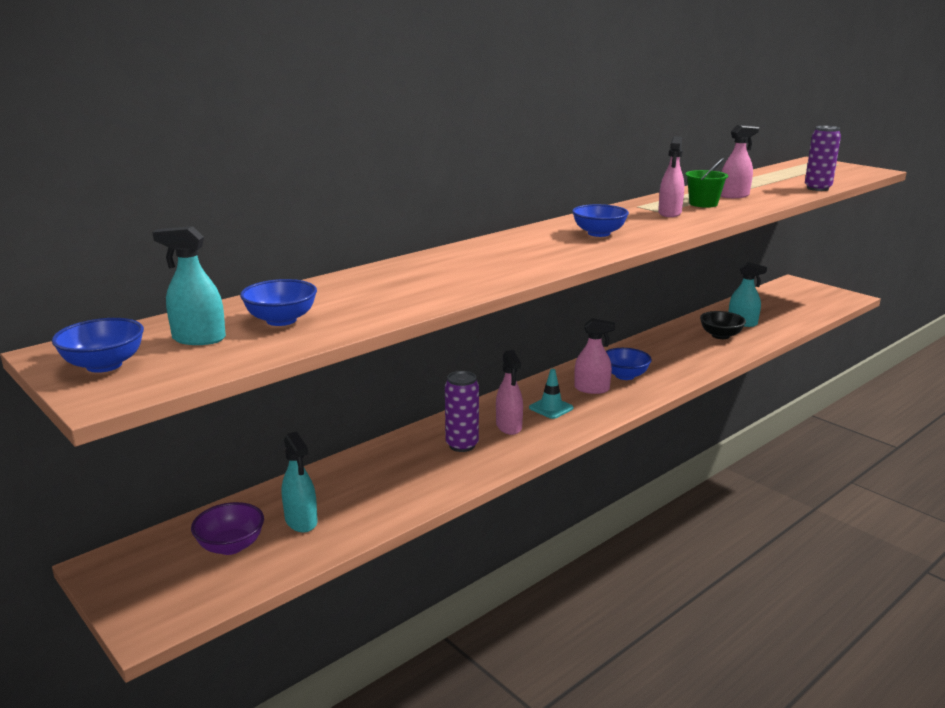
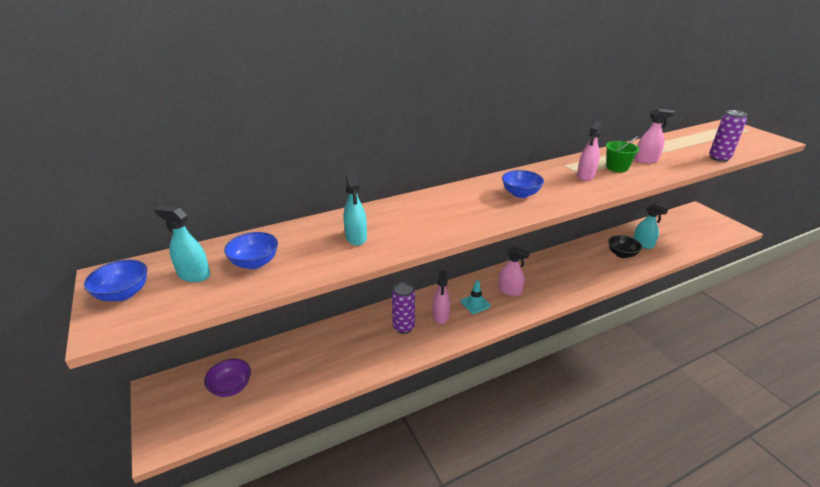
camera: 15 degrees right, 10 degrees up
turquoise spray bottle [282,431,318,532] -> turquoise spray bottle moved to [344,173,367,246]
blue bowl [606,348,652,380] -> none

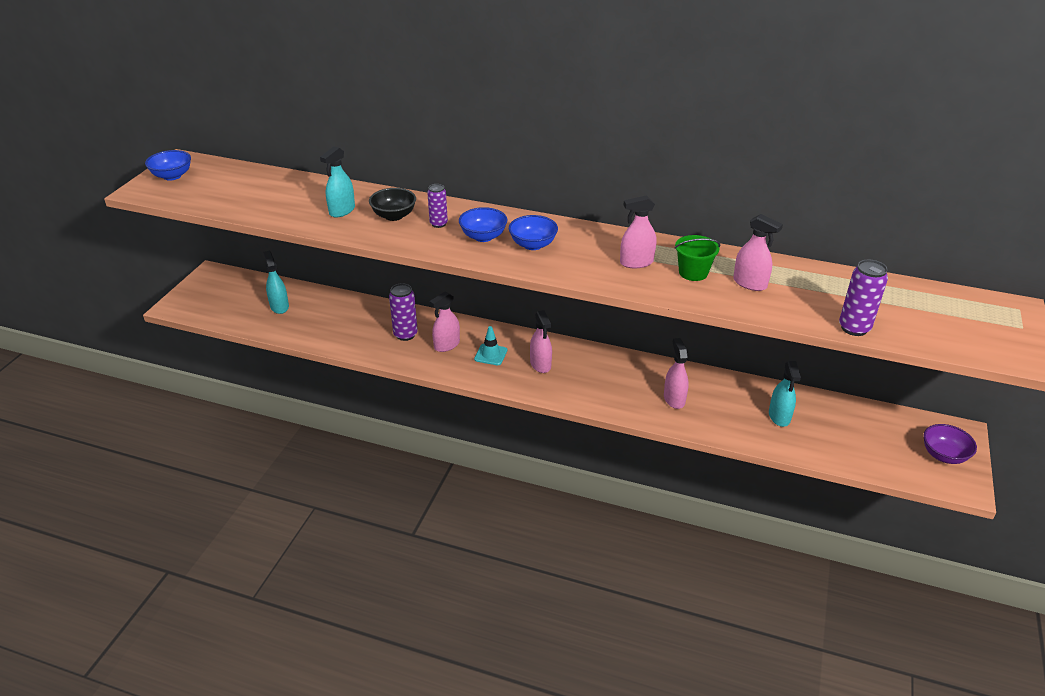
camera: 45 degrees right, 5 degrees up
turquoise spray bottle [154,206,210,282] -> turquoise spray bottle moved to [263,251,289,314]
purple bowl [204,359,251,397] -> purple bowl moved to [923,424,977,464]
blue bowl [224,232,278,269] -> blue bowl moved to [459,207,507,242]
black bowl [608,235,642,258] -> black bowl moved to [369,188,416,221]
none -> purple can [427,184,448,228]
none -> pink spray bottle [664,338,689,409]

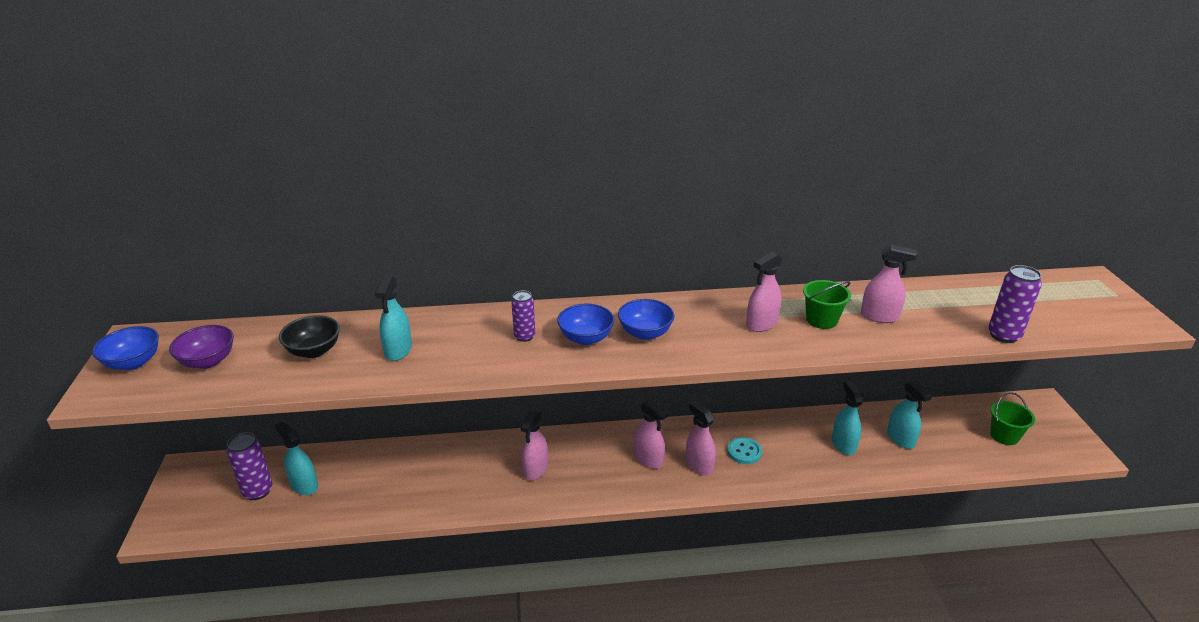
camera: 25 degrees left, 5 degrees down
black bowl [369,188,416,221] -> black bowl moved to [279,315,340,358]
purple can [389,283,418,341] -> purple can moved to [227,432,272,500]
turquoise traffic cone [474,326,507,365] -> none
pink spray bottle [664,338,689,409] -> pink spray bottle moved to [686,401,716,475]
purple bowl [923,424,977,464] -> purple bowl moved to [169,325,234,369]
none -> turquoise button [727,437,762,464]
none -> turquoise spray bottle [832,380,863,455]
none -> green bucket [990,392,1035,445]

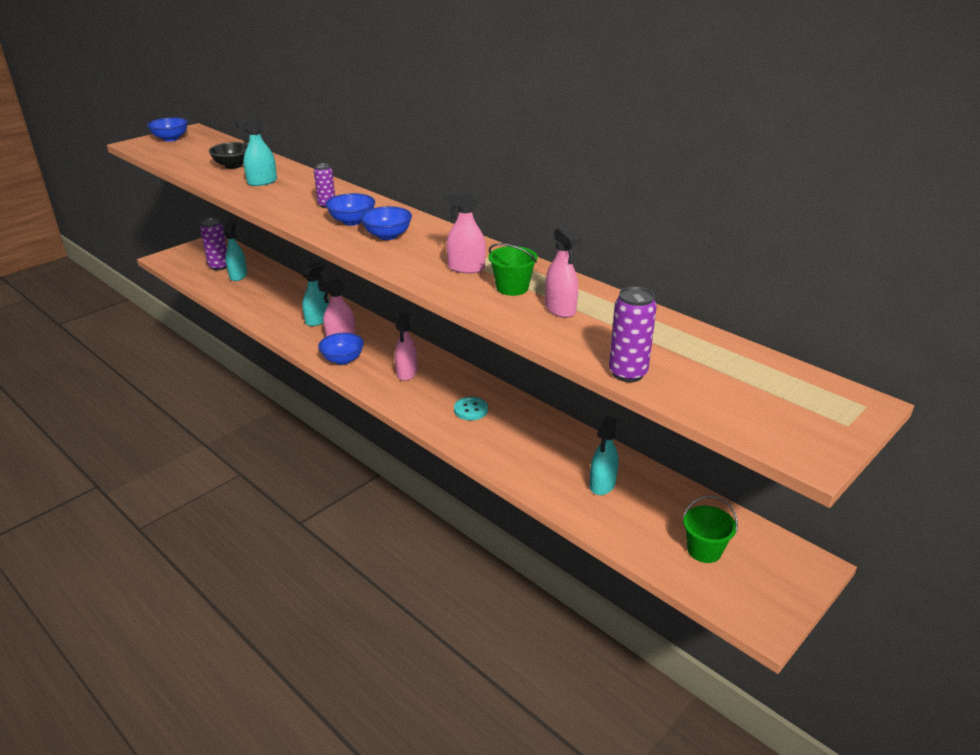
camera: 50 degrees right, 0 degrees up
purple bowl [169,325,234,369] -> none
pink spray bottle [686,401,716,475] -> none
turquoise spray bottle [832,380,863,455] -> turquoise spray bottle moved to [302,262,329,326]
none -> blue bowl [318,333,364,365]

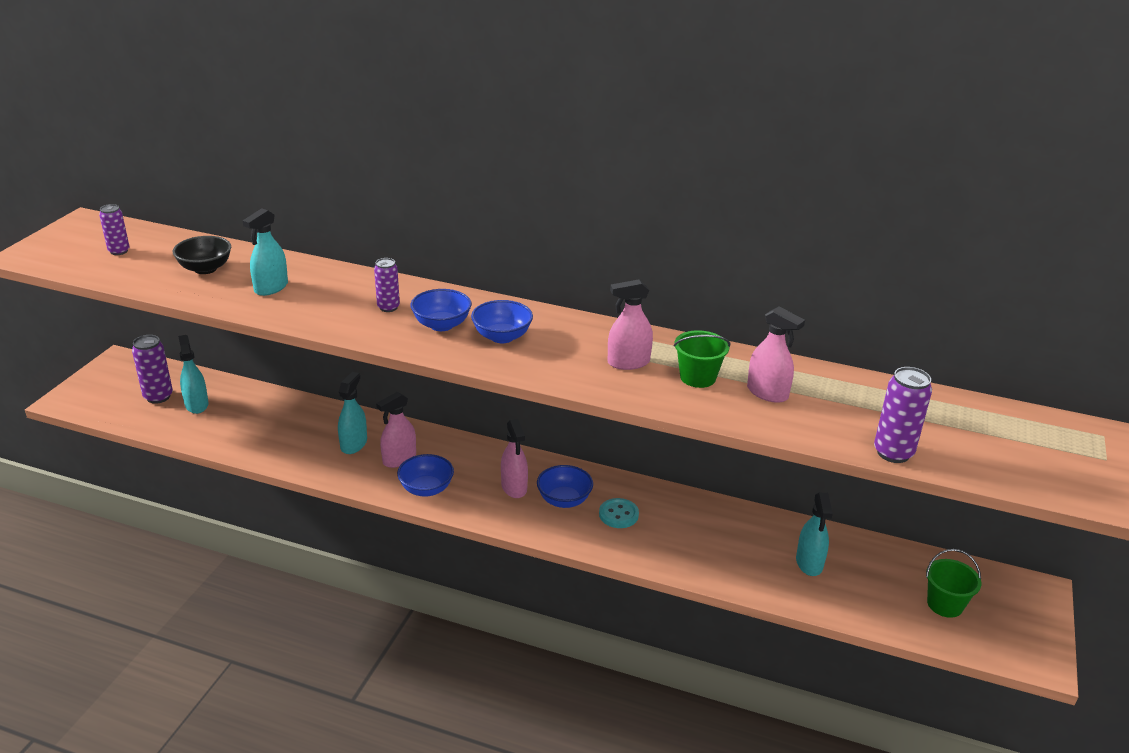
camera: 25 degrees left, 0 degrees up
blue bowl [147,117,188,142] -> blue bowl moved to [537,465,593,508]
none -> purple can [99,204,130,255]

